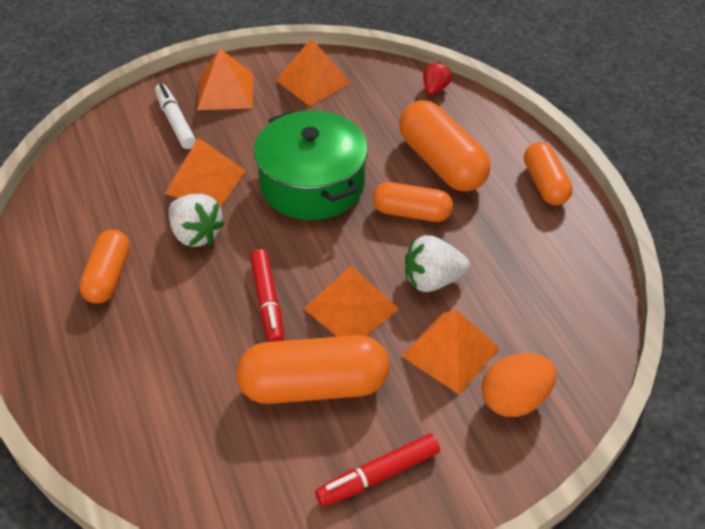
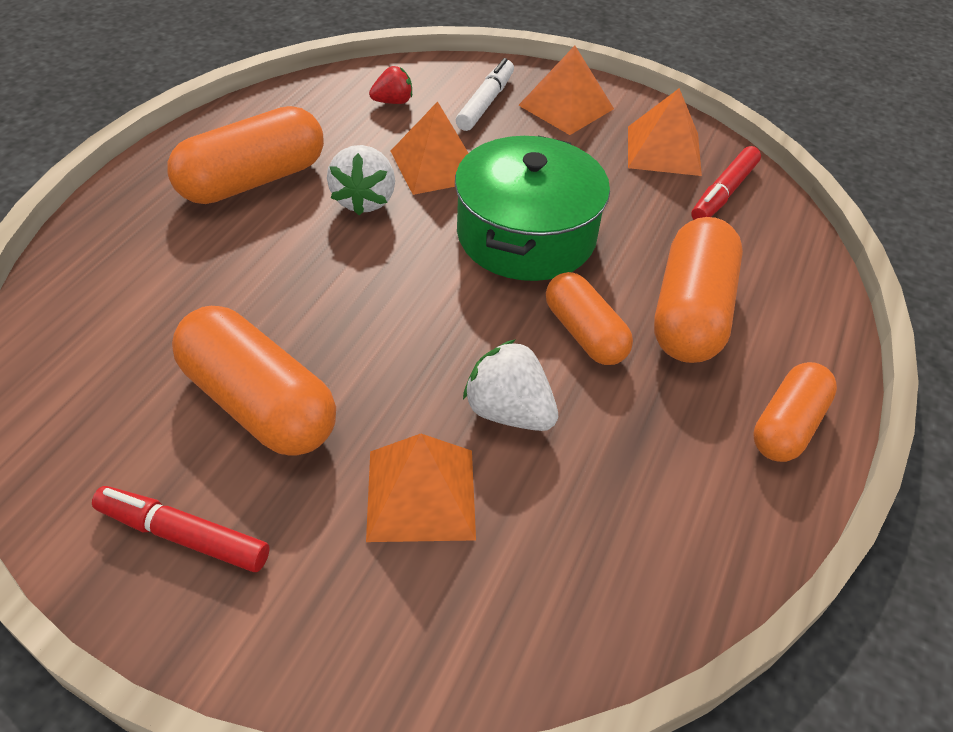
camera: 45 degrees right, 0 degrees up
orange capsule [79,230,130,304] -> orange capsule [167,106,324,204], size x1.58
red marker [250,249,284,342] -> red marker moved to [691,146,761,220]
orange pyramid [303,266,399,337] -> none
red strawberry [423,62,452,95] -> red strawberry moved to [369,66,412,104]
orange egg [481,353,556,417] -> none

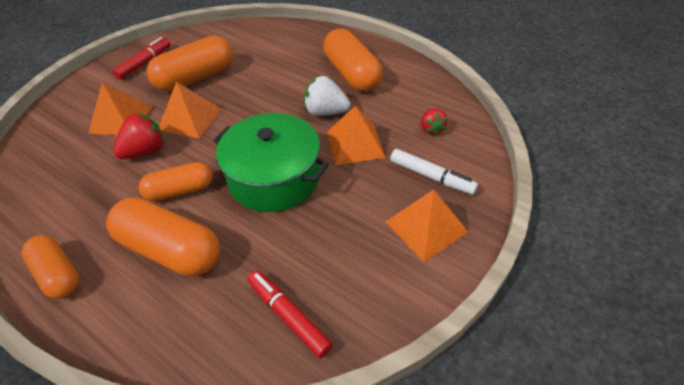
camera: 105 degrees right, 0 degrees up
white strawberry [463,339,558,431] -> red strawberry [113,113,165,159]
orange pyramid [628,88,702,176] -> orange pyramid moved to [159,82,221,138]

